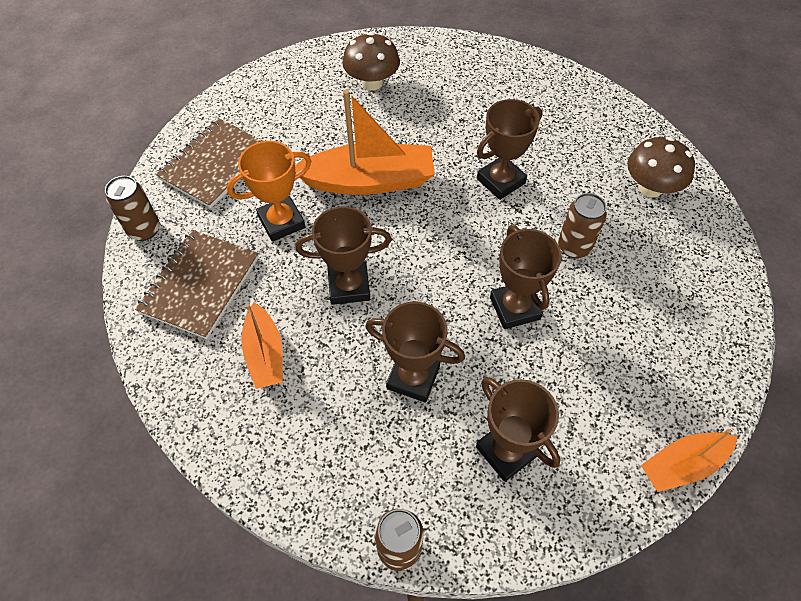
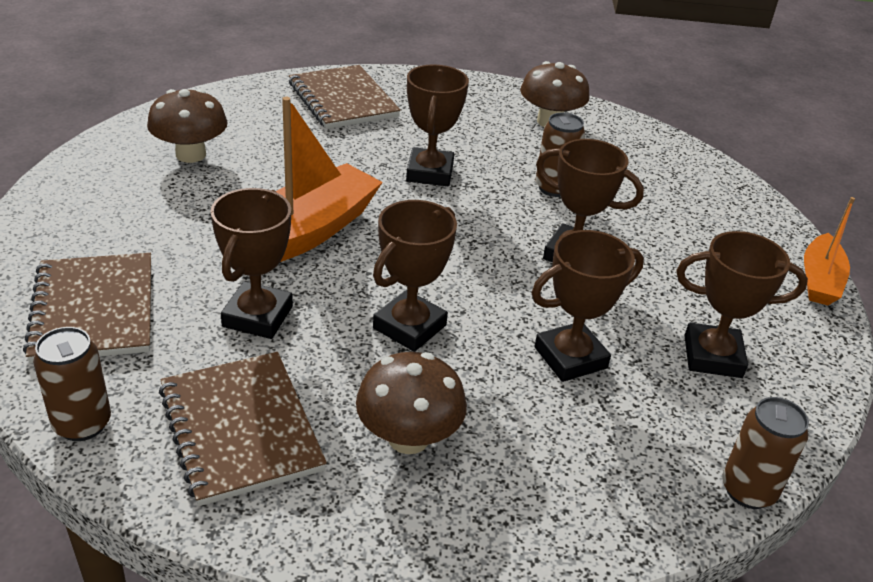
camera: 50 degrees left, 20 degrees down
orange trophy [227,141,311,242] -> brown trophy [210,188,293,339]
orange boat [241,303,283,389] -> brown mushroom [356,352,467,454]
none -> brown notebook [289,65,401,129]

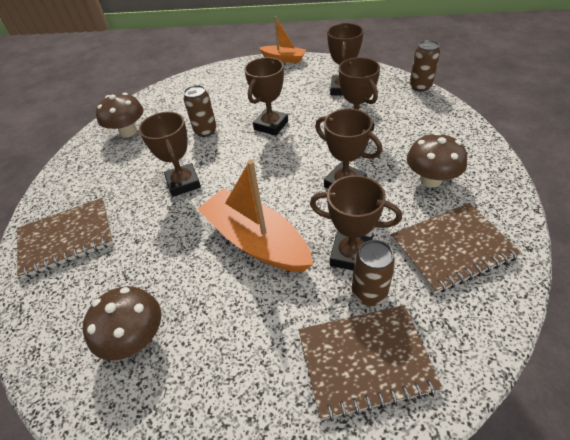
camera: 80 degrees left, 10 degrees up
brown can [33,327,111,441] -> brown can moved to [352,240,395,306]
brown trophy [406,64,469,186] -> brown trophy turned 60 degrees clockwise [139,112,201,197]

